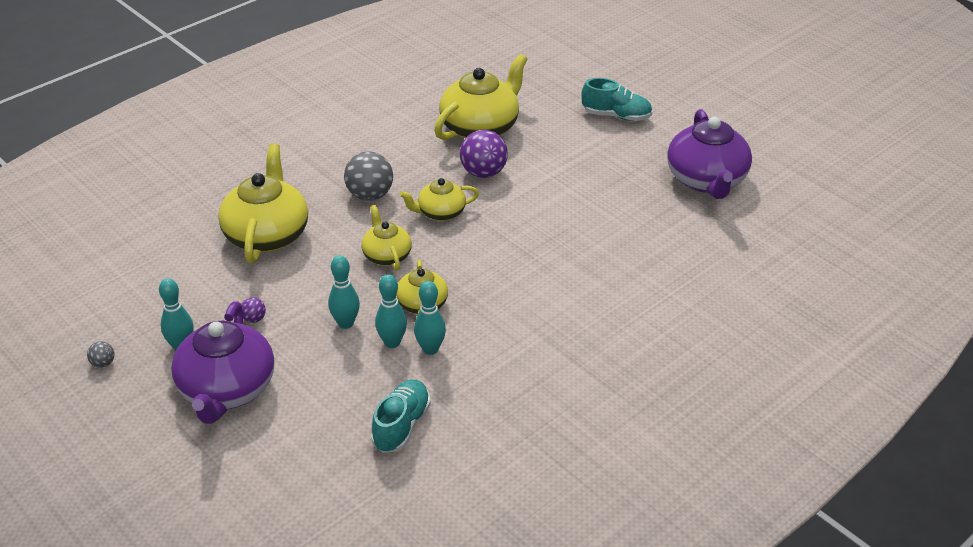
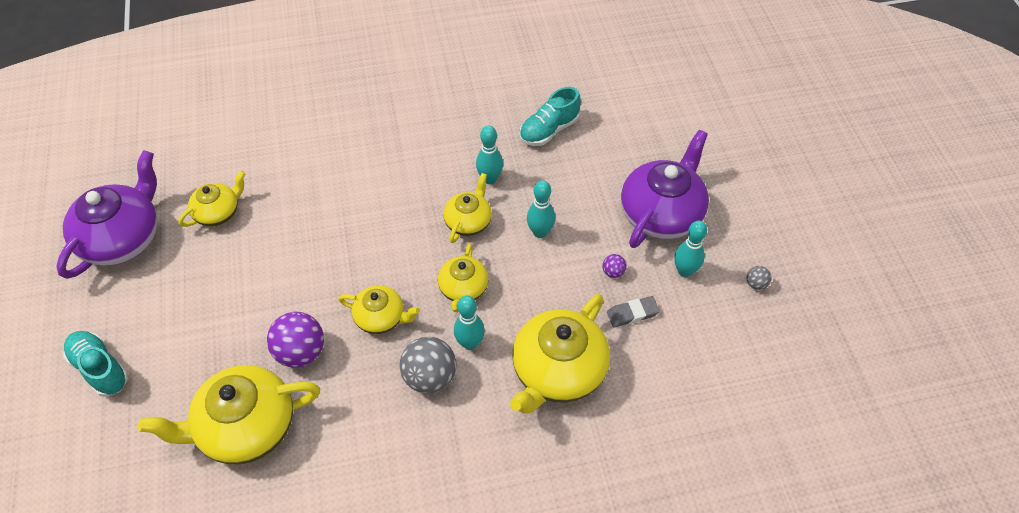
camera: 150 degrees left, 15 degrees up
turquoise bowling pin [375,274,407,348] -> turquoise bowling pin moved to [454,296,485,350]
none -> yellow teapot [178,171,246,227]
none -> grey eraser [607,296,660,327]

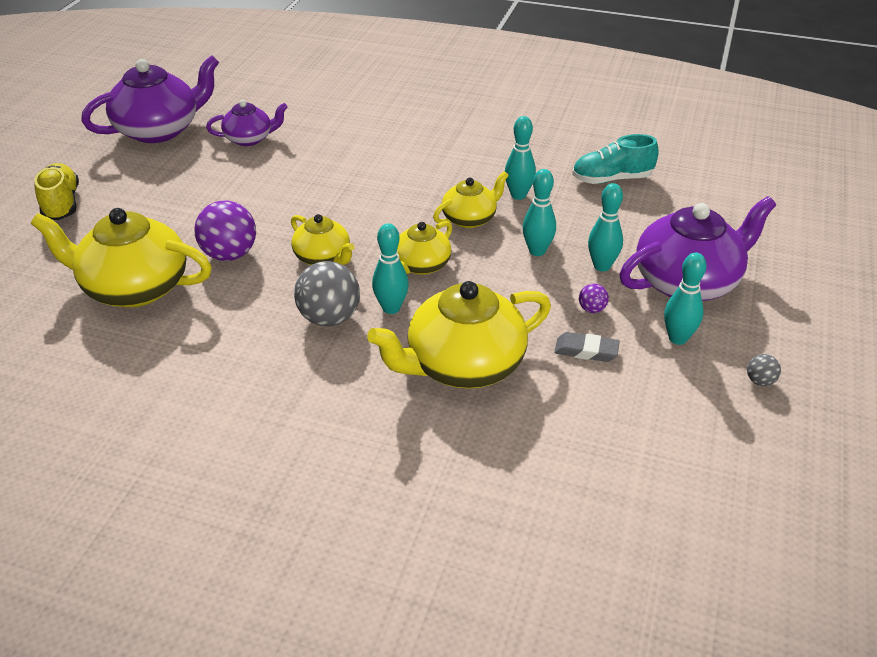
camera: 30 degrees right, 15 degrees down
turquoise shoe [63,331,128,397] -> yellow shoe [34,163,79,220]
yellow teapot [178,171,246,227] -> purple teapot [206,100,288,146]
none -> turquoise bowling pin [588,183,623,271]

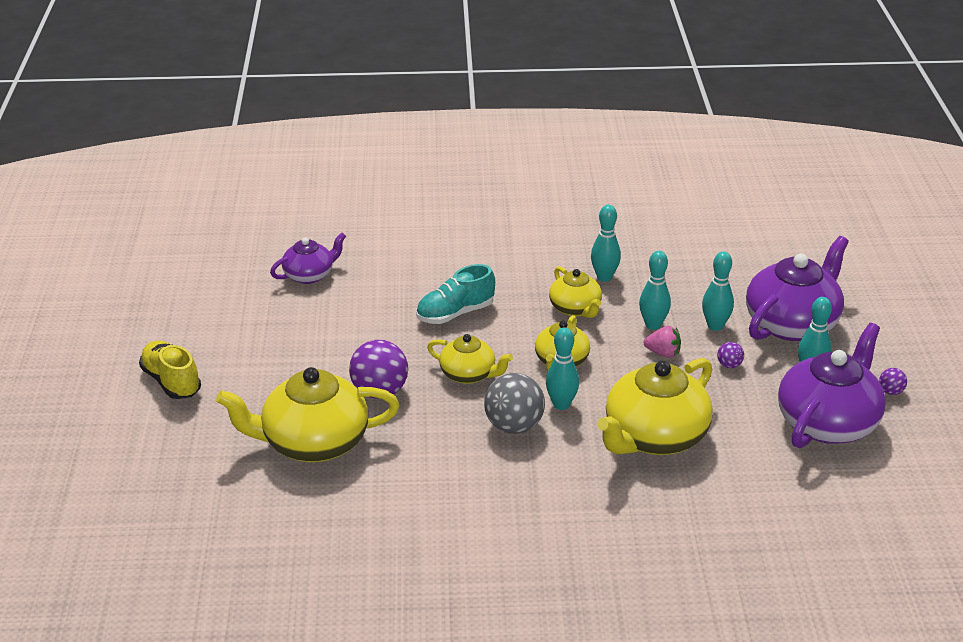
camera: 20 degrees left, 5 degrees down
purple teapot [81,55,219,143] -> purple teapot moved to [778,323,886,448]
yellow teapot [433,171,509,228] -> yellow teapot turned 120 degrees clockwise [549,266,602,318]
grey eraser [554,332,620,362] -> none
turquoise shoe [572,134,659,184] -> turquoise shoe moved to [416,264,495,324]
grey ball [747,354,781,386] -> purple ball [879,368,907,395]
none -> pink strawberry [644,326,681,358]

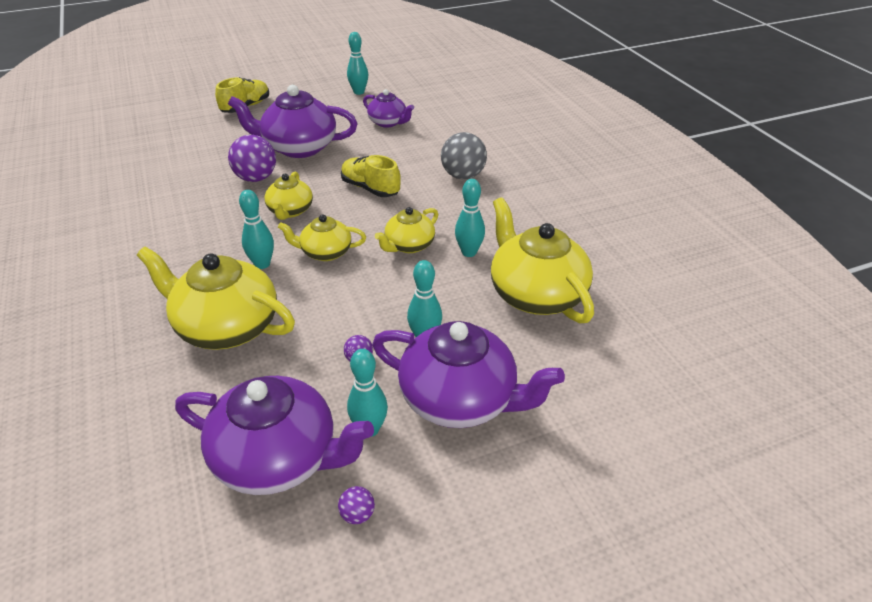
camera: 70 degrees right, 5 degrees up
yellow teapot [216,367,399,462] -> yellow teapot moved to [491,197,594,323]
turquoise shoe [416,264,495,324] -> yellow shoe [341,155,401,197]
grey ball [484,373,545,434] -> grey ball moved to [441,132,487,179]
turquoise bowling pin [639,251,671,330] -> turquoise bowling pin moved to [347,32,368,95]
pink strawberry [644,326,681,358] -> none
none -> purple teapot [228,85,358,158]

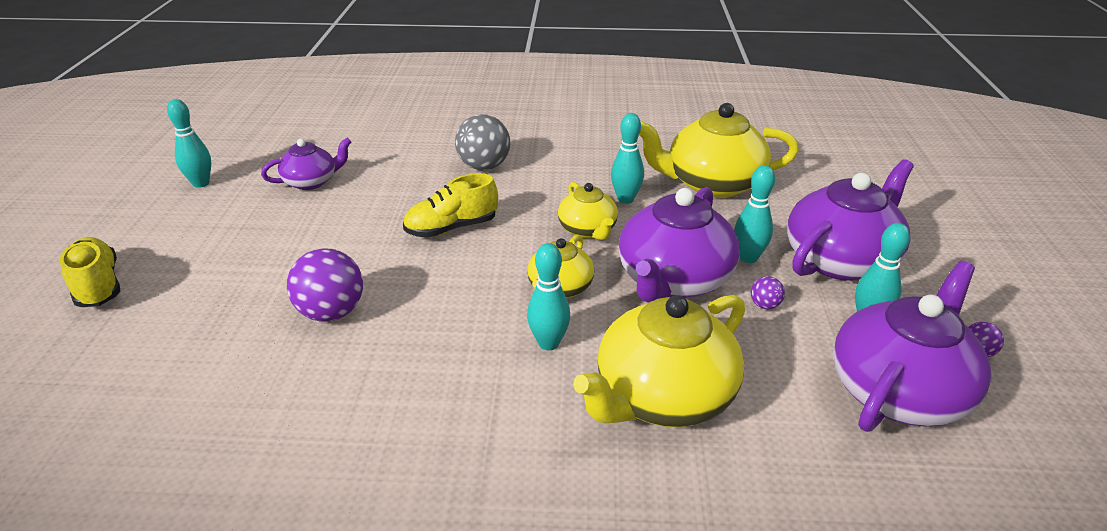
camera: 65 degrees left, 5 degrees down
purple teapot [228,85,358,158] -> purple teapot moved to [619,187,740,303]
yellow teapot [264,171,313,220] -> none

